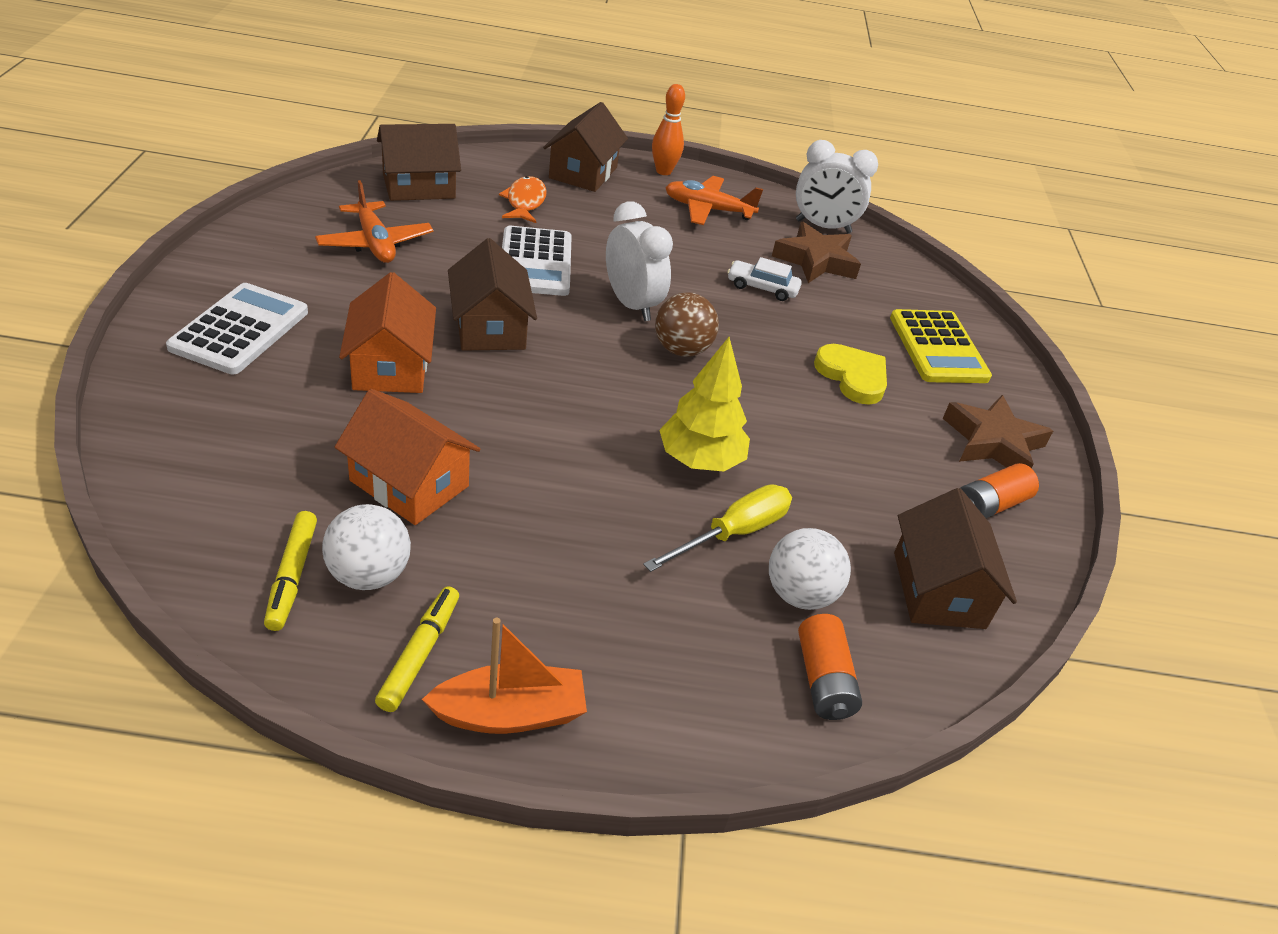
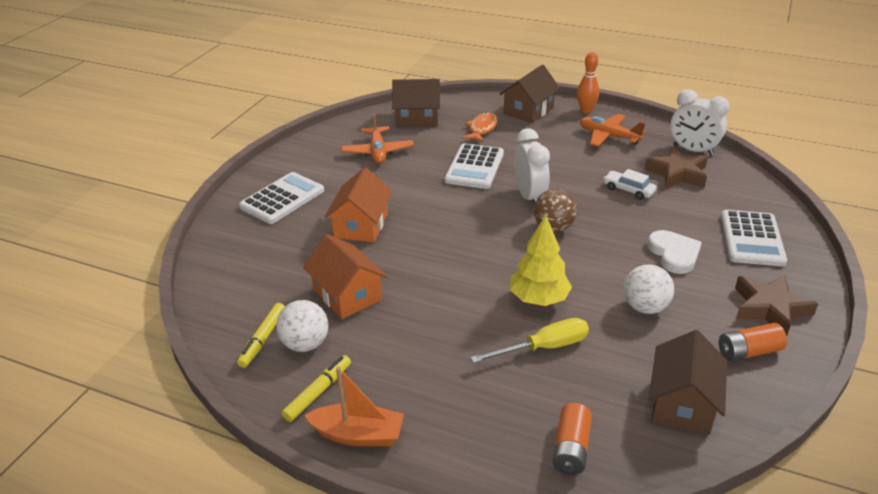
camera: 25 degrees right, 5 degrees down
brown house [448,238,537,351] -> none
white ball [769,528,851,610] -> white ball moved to [623,264,674,314]
yellow heart [814,344,887,405] -> white heart [647,230,702,274]
yellow calculator [890,309,992,383] -> white calculator [721,210,787,266]

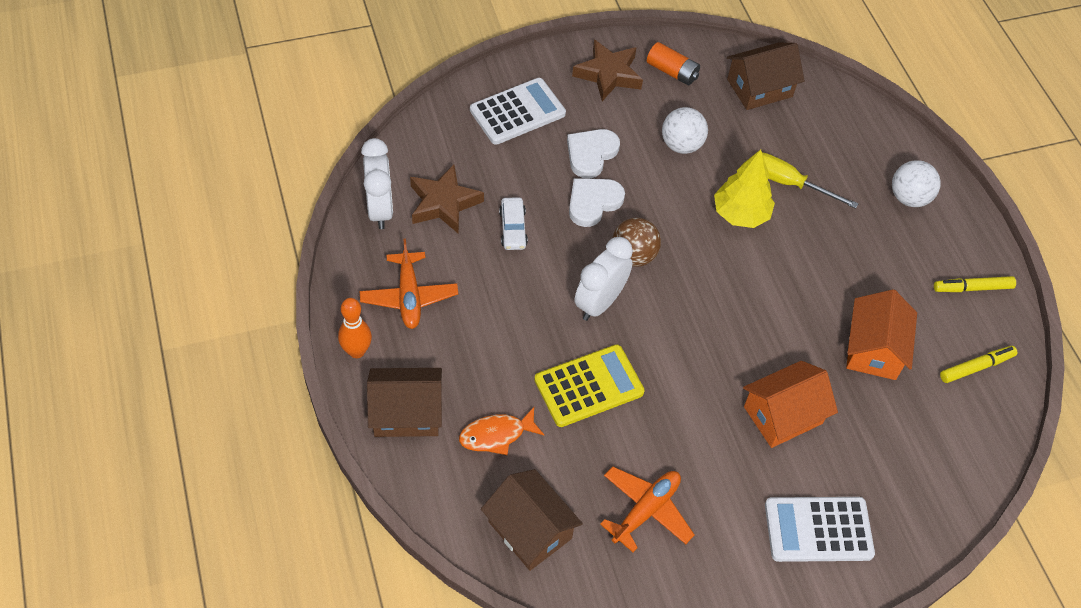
camera: 135 degrees left, 20 degrees up
white ball [276,300,328,352] -> white ball moved to [892,160,941,207]
orange boat [304,367,404,446] -> none
white calculator [445,143,504,189] -> yellow calculator [534,344,644,427]
orange battery [553,403,592,475] -> none
none -> white heart [569,178,625,227]

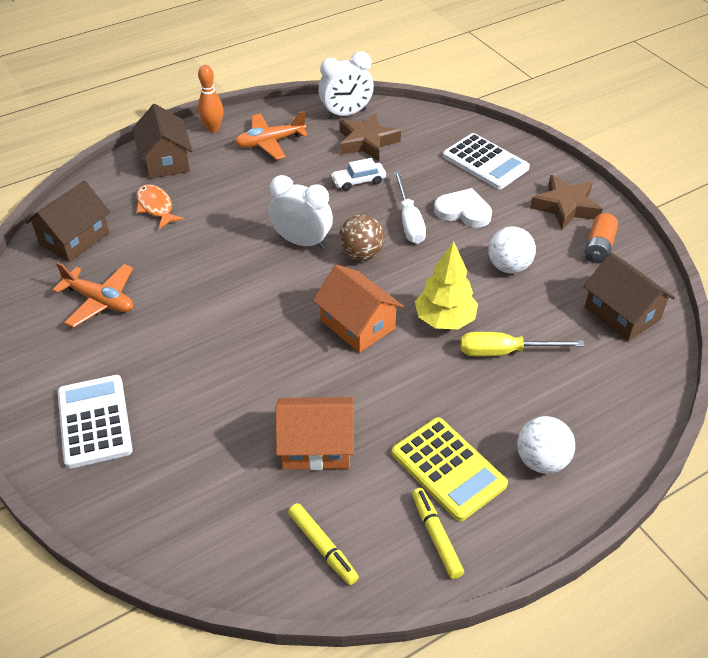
camera: 80 degrees right, 10 degrees down
yellow calculator [534,344,644,427] -> yellow calculator moved to [392,417,508,521]
white heart [569,178,625,227] -> white screwdriver [394,171,426,244]
orange house [743,361,838,448] -> orange house moved to [313,265,403,353]
yellow screwdriver [762,153,858,209] -> yellow screwdriver turned 105 degrees counterclockwise [460,332,585,356]

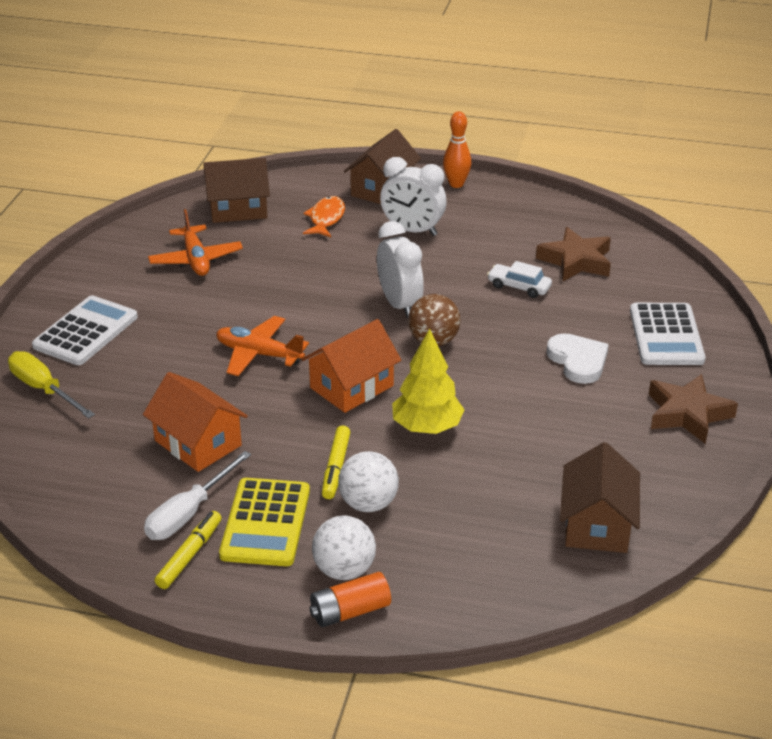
camera: 45 degrees right, 10 degrees down
orange plane [235,111,308,160] -> orange plane moved to [216,316,309,376]
yellow marker [288,503,359,585] -> yellow marker moved to [322,426,350,499]
orange house [313,265,403,353] -> orange house turned 45 degrees clockwise [302,319,401,413]
white clock [319,51,374,119] -> white clock moved to [380,157,447,236]
white screwdriver [394,171,426,244] -> white screwdriver moved to [144,451,251,540]
yellow screwdriver [460,332,585,356] -> yellow screwdriver moved to [8,351,95,419]
white ball [488,226,536,273] -> white ball moved to [338,451,399,512]
orange battery [584,213,618,263] -> orange battery moved to [309,572,391,627]

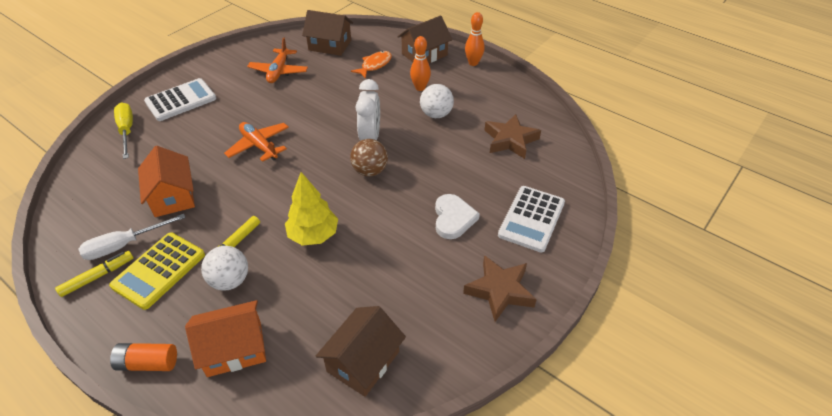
camera: 25 degrees right, 10 degrees up
orange house [302,319,401,413] -> orange house moved to [185,300,266,377]
white ball [312,516,376,580] -> white ball moved to [420,84,454,118]
white clock [380,157,447,236] -> orange bowling pin [410,36,431,91]
white car [487,261,552,298] -> none

